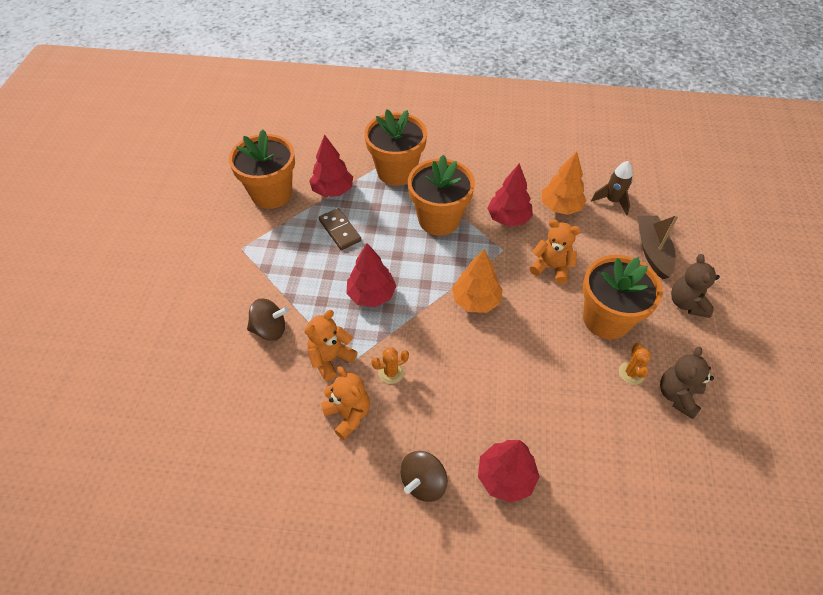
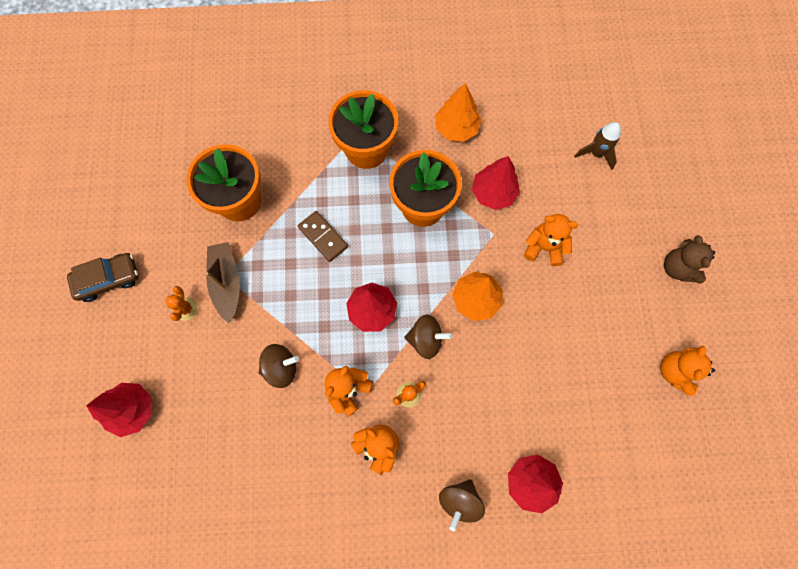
camera: 10 degrees left, 20 degrees up
red tree [309,135,353,197] -> red tree moved to [86,383,151,437]
orange tree [542,152,587,215] -> orange tree moved to [435,83,481,142]
orange flower pot [583,255,663,339] -> none
orange cactus [619,343,651,385] -> orange cactus moved to [165,286,198,321]
brown boat [638,215,679,280] -> brown boat moved to [205,242,240,323]
brown teddy bear [660,347,714,419] -> orange teddy bear [660,346,715,396]
none -> brown car [67,253,139,302]
none -> brown spinning top [404,315,452,359]

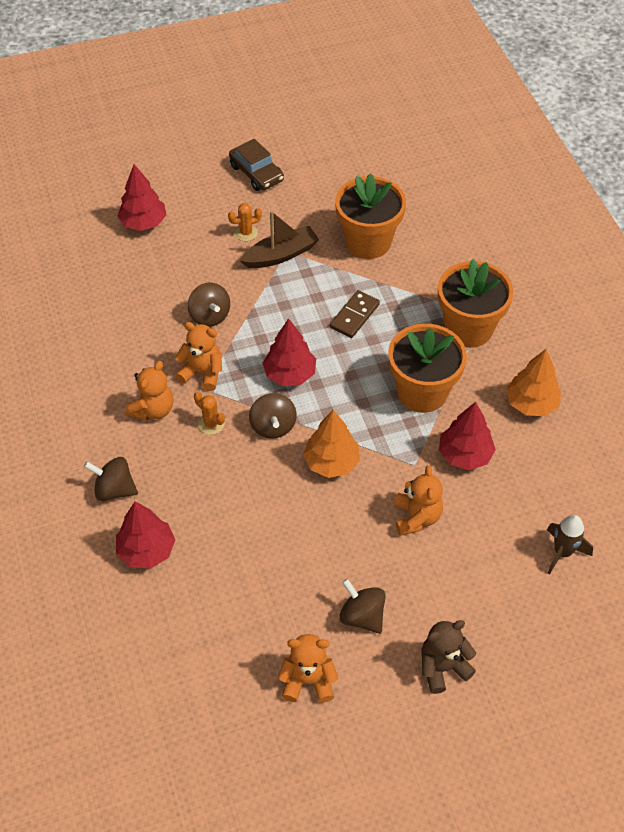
camera: 75 degrees right, 20 degrees down
none -> brown spinning top [339,578,386,634]

